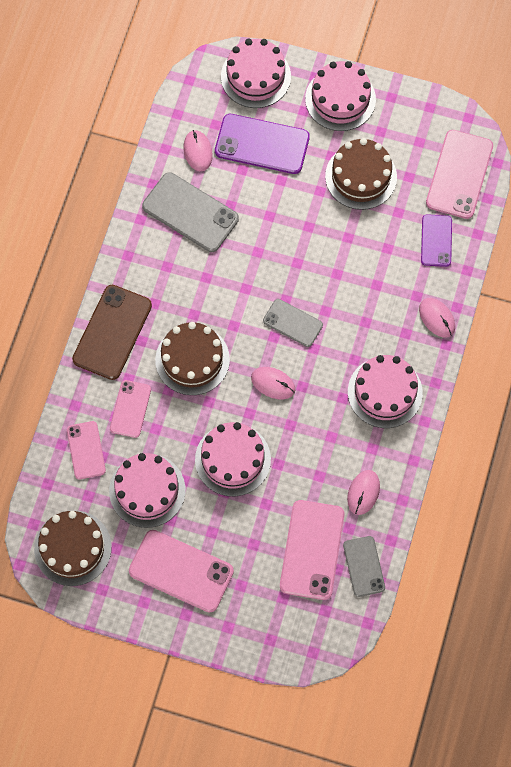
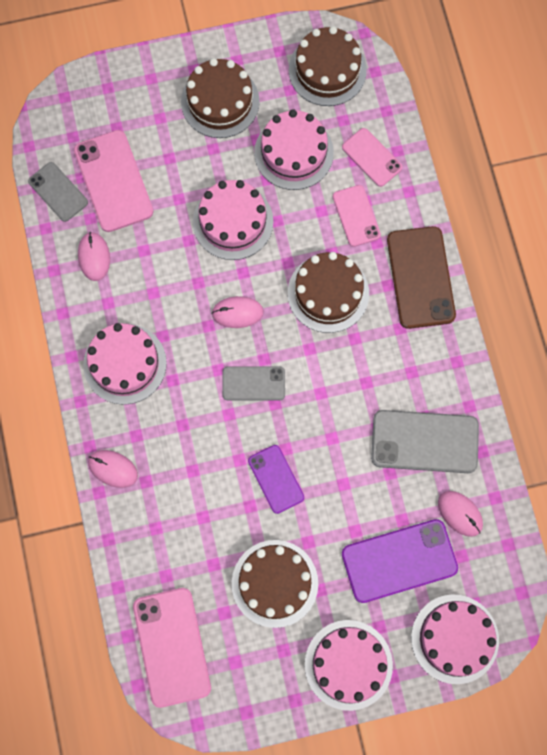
camera: 150 degrees right, 5 degrees up
pink phone [129,530,234,613] -> brown cake [181,58,260,138]
purple phone [421,214,452,267] -> purple phone moved to [248,445,304,514]

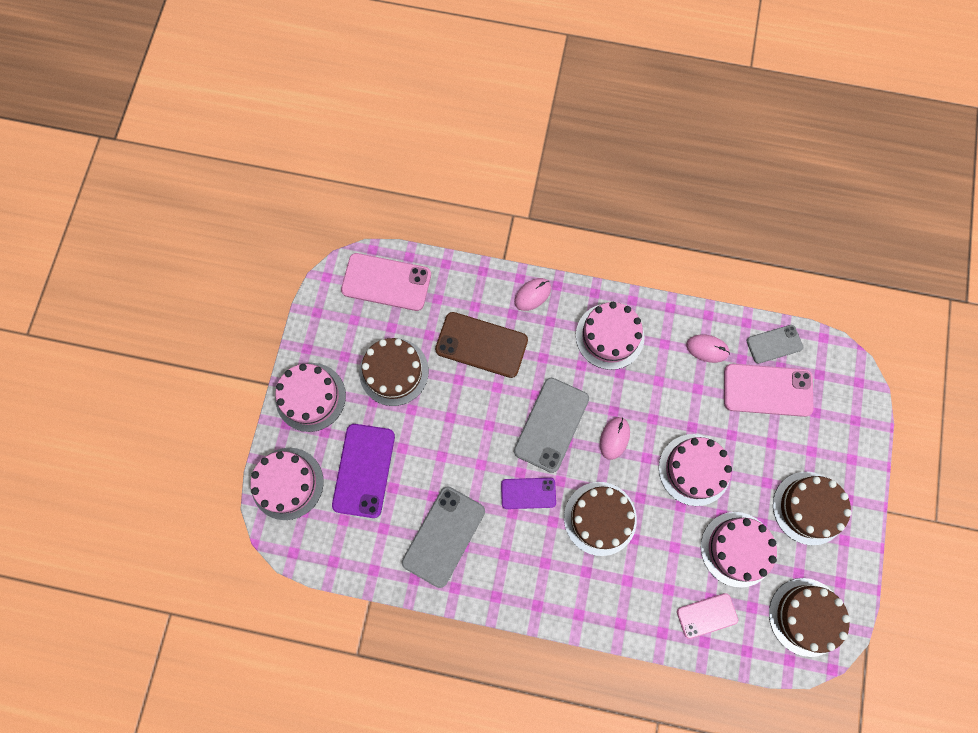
camera: 115 degrees right, 0 degrees up
grey phone [222,366,285,400] -> grey phone [514,378,589,473], size x1.66
purple phone [248,445,304,514] -> purple phone moved to [501,478,556,509]
pink phone [333,185,381,247] -> none
brown phone [387,226,456,329] -> brown phone moved to [435,312,528,378]
pink mouse [438,491,483,537] -> none

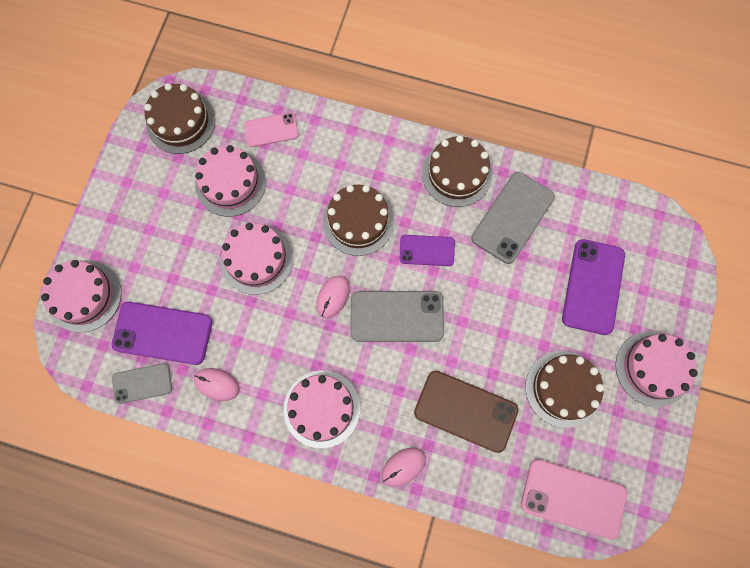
camera: 175 degrees left, 0 degrees up
pink cake [250,448,324,520] -> pink cake moved to [41,260,122,332]
grey phone [514,378,589,473] -> grey phone turned 60 degrees clockwise [350,291,444,342]
pink phone [724,364,813,417] -> purple phone [111,302,213,365]
brown cake [773,472,852,545] -> brown cake moved to [422,135,492,207]

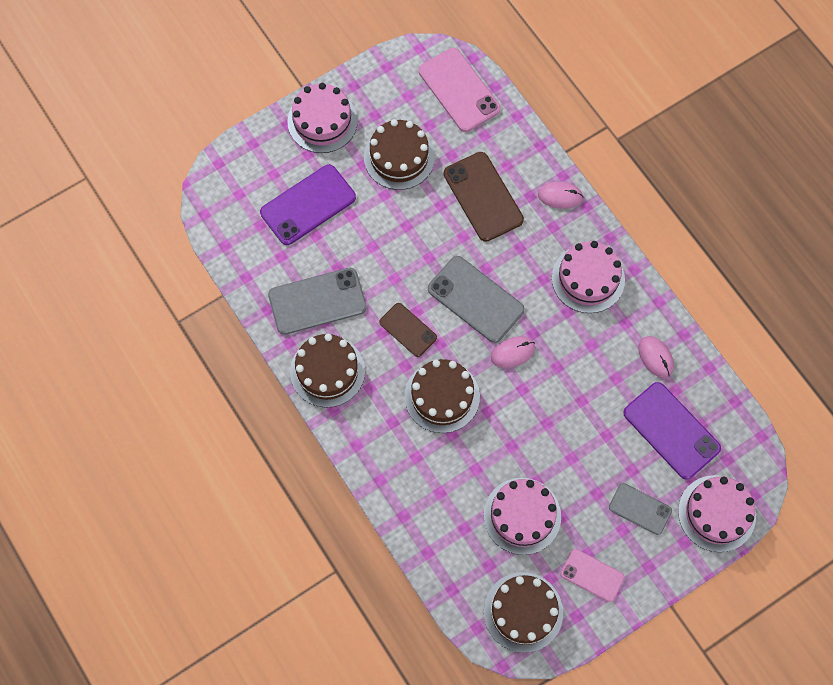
camera: 140 degrees left, 5 degrees down
grey phone [112,363,172,404] -> grey phone moved to [609,483,672,535]
pink cake [220,223,293,295] -> none
pink phone [244,113,299,147] -> pink phone moved to [560,549,625,602]
purple phone [399,235,455,266] -> brown phone [380,303,437,357]

